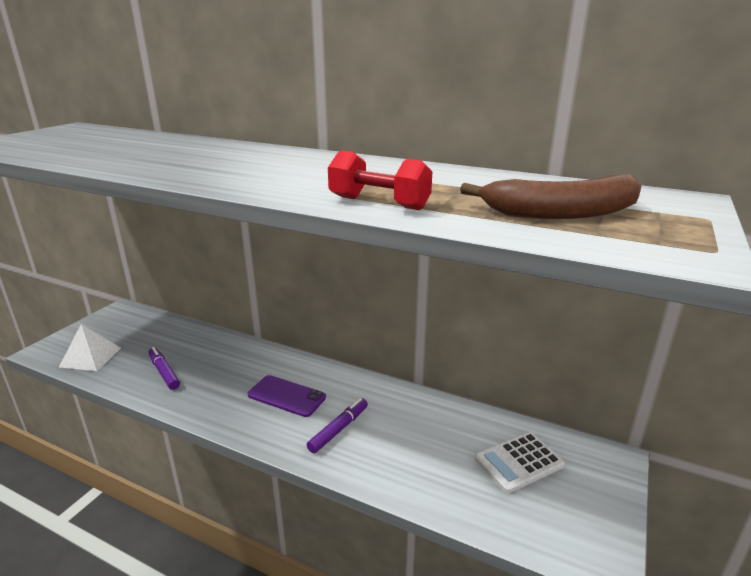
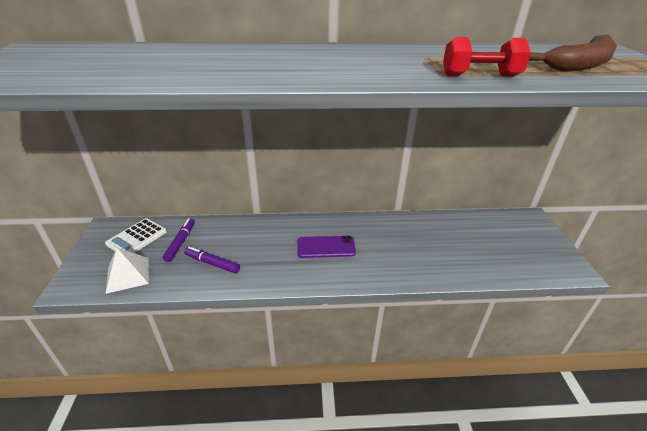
camera: 30 degrees left, 10 degrees up
purple marker [307,398,368,453] -> purple marker moved to [163,218,195,262]
white calculator [475,432,565,493] -> white calculator moved to [105,218,167,253]

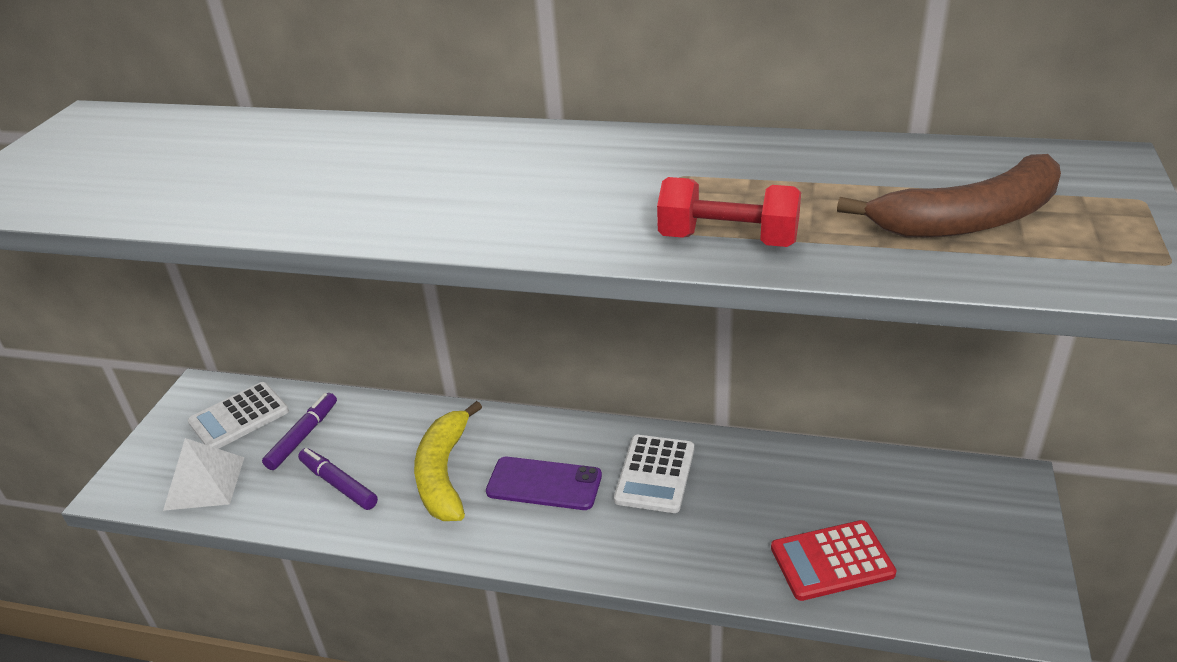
camera: 20 degrees right, 0 degrees up
none -> yellow banana [414,401,482,521]
none -> white calculator [614,435,694,513]
none -> red calculator [771,520,897,601]

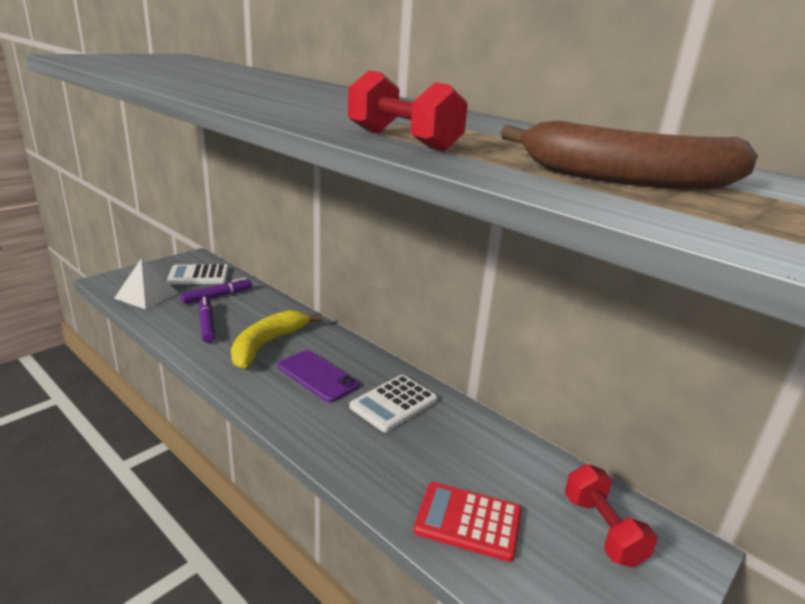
camera: 25 degrees right, 10 degrees down
none -> red dumbbell [565,464,657,568]

